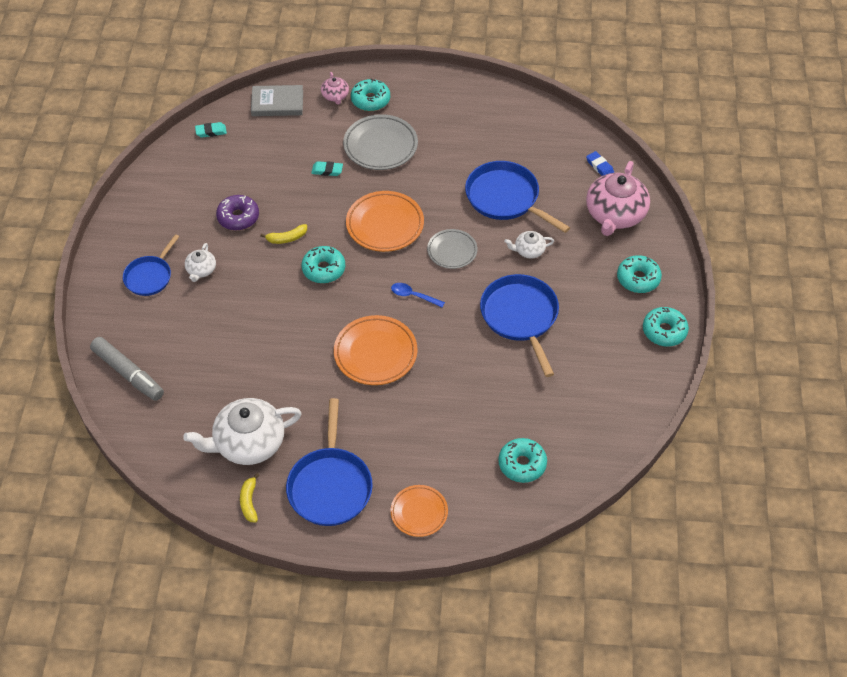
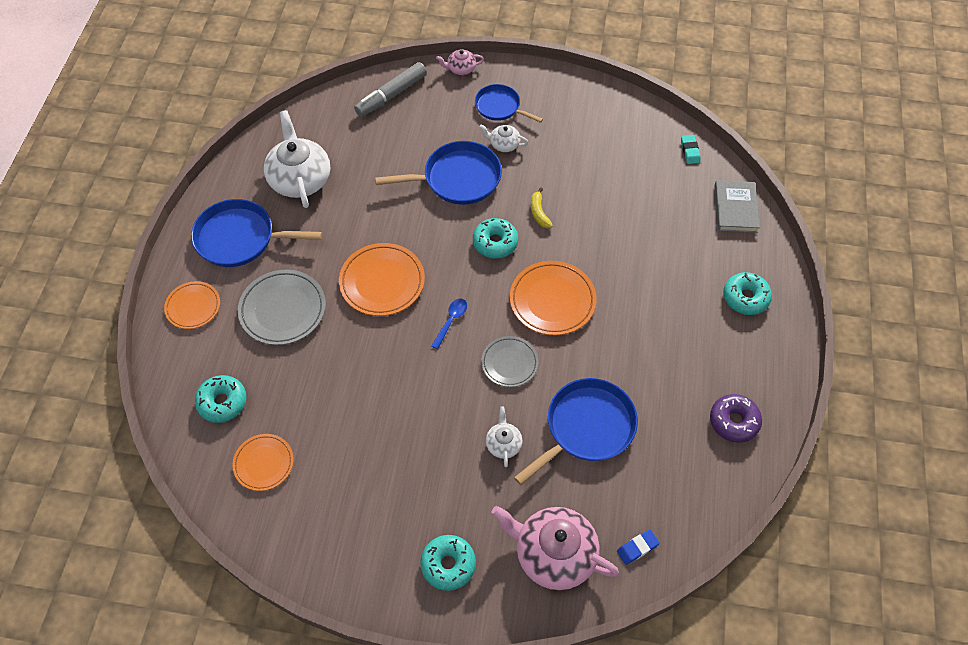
camera: 95 degrees right, 5 degrees up
purple donut [216,195,259,231] -> purple donut moved to [710,394,762,443]
yellow banana [240,473,259,523] -> none
turquoise eraser [311,161,343,176] -> none
pink teapot [321,72,349,105] -> pink teapot moved to [436,49,484,75]
grey plate [343,114,418,170] -> grey plate moved to [238,270,326,345]
blue pan [480,274,559,377] -> blue pan moved to [375,141,502,205]
turquoise donut [643,307,689,346] -> none
none -> orange plate [232,434,294,491]

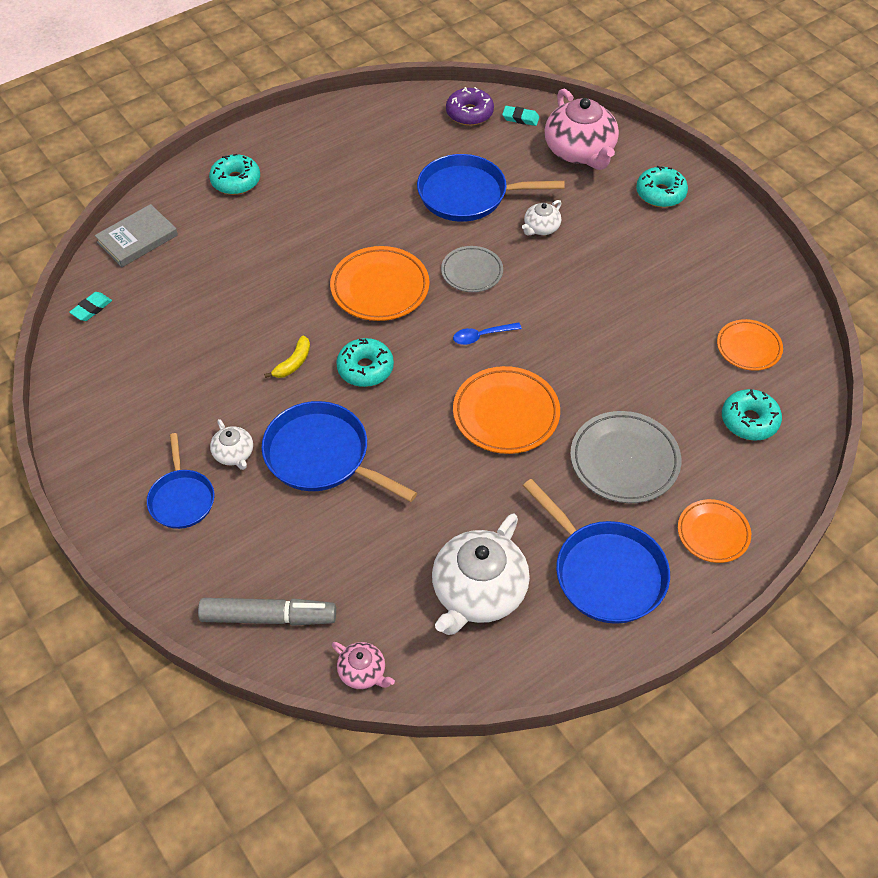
camera: 135 degrees left, 5 degrees down
pink teapot [436,49,484,75] -> pink teapot moved to [332,642,395,689]
blue eraser [617,530,660,565] -> turquoise eraser [502,106,539,126]
purple donut [710,394,762,443] -> purple donut moved to [446,87,494,126]

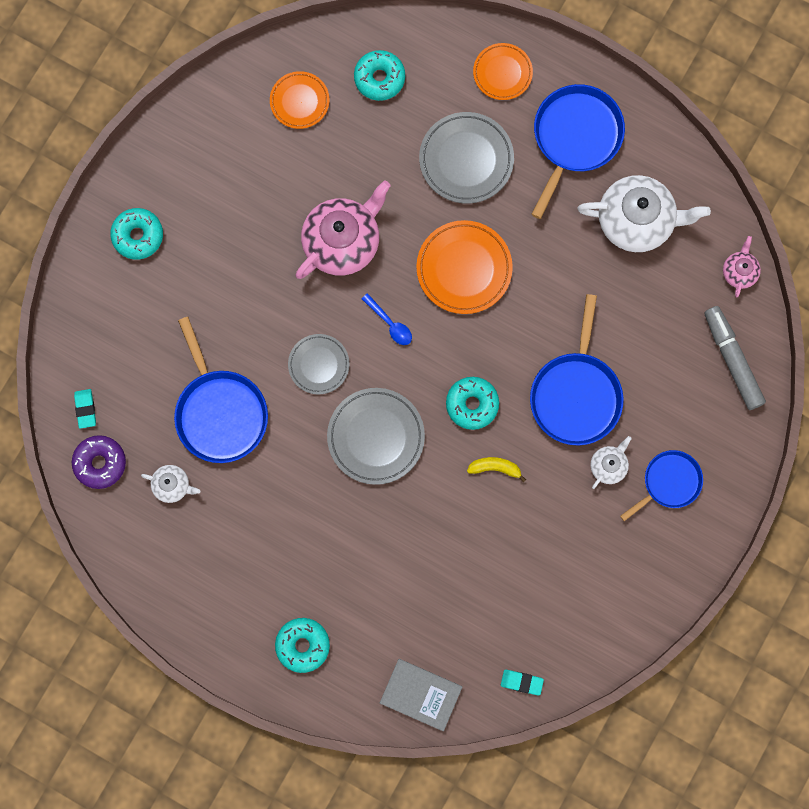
camera: 115 degrees left, 25 degrees up
orange plate [330,246,429,321] -> grey plate [327,388,425,485]
white teapot [522,200,561,236] -> white teapot moved to [141,465,201,503]
pink teapot [544,89,619,170] -> pink teapot moved to [296,181,391,279]

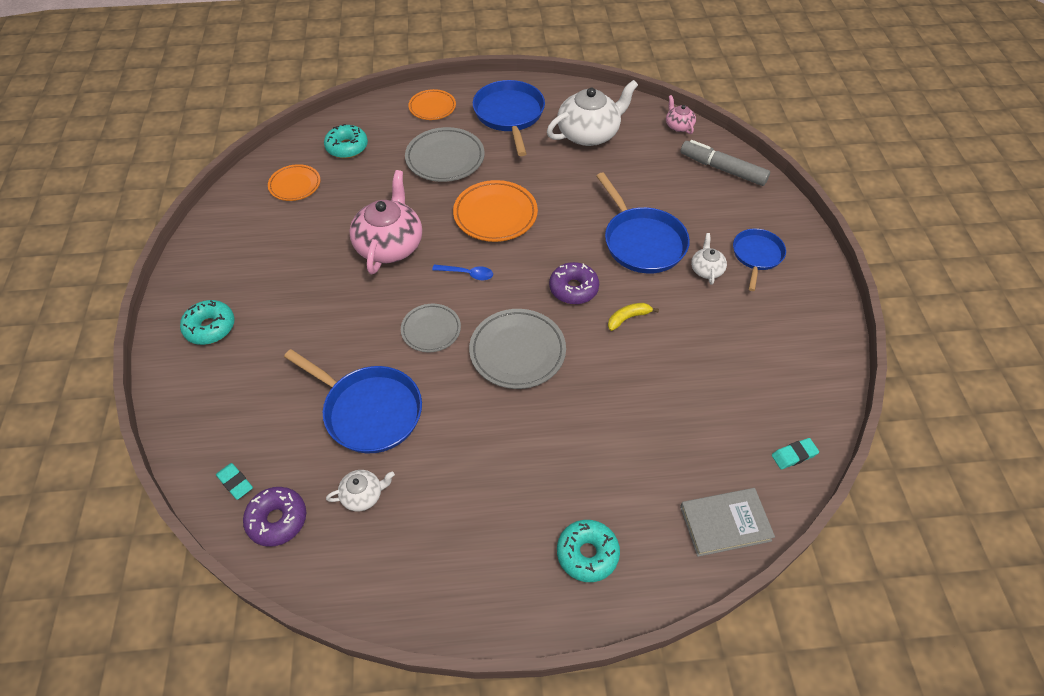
camera: 35 degrees left, 25 degrees down
turquoise donut [446,377,499,430] -> purple donut [549,262,599,304]

